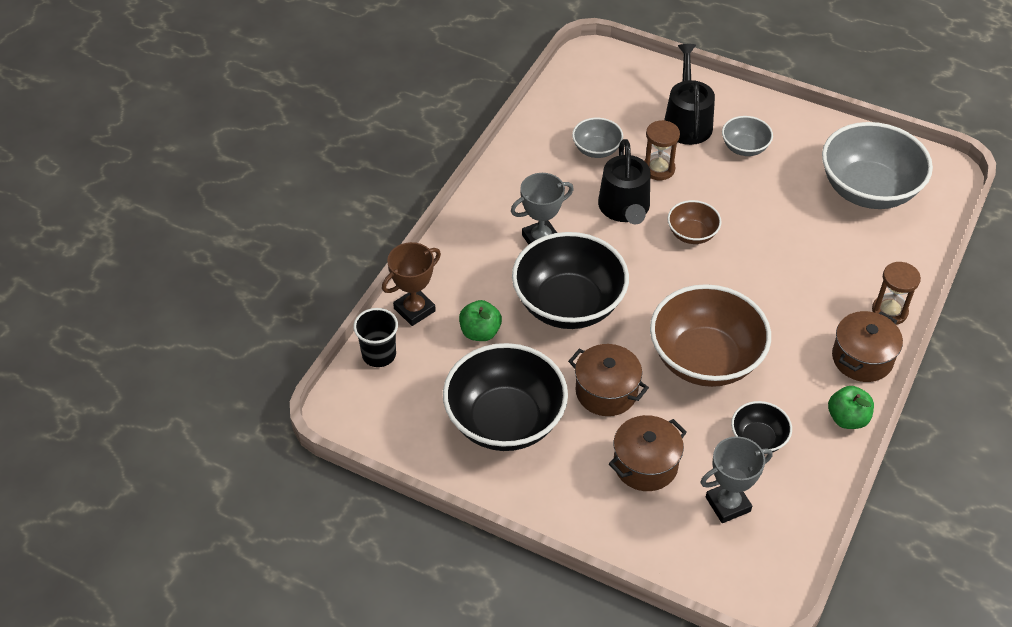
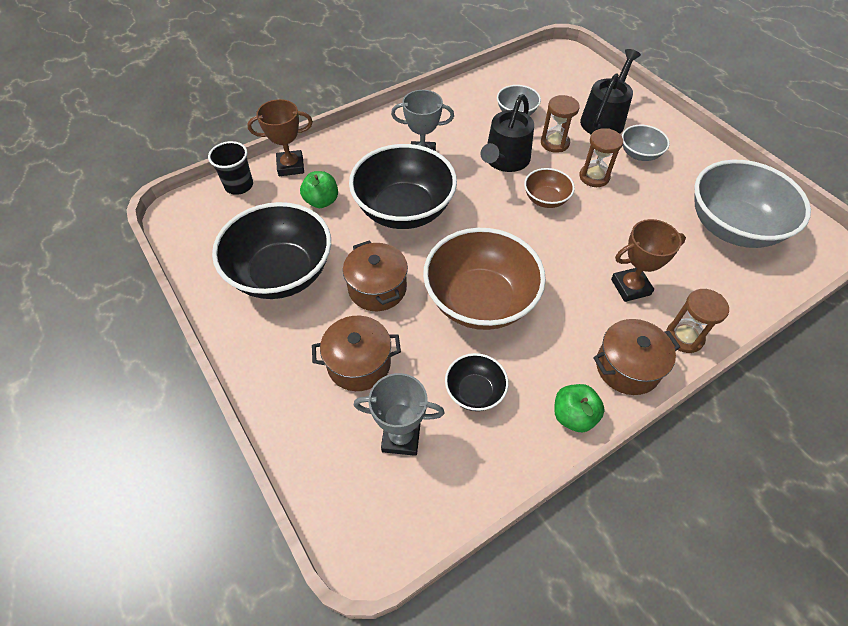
camera: 30 degrees right, 5 degrees up
none -> brown hourglass [579,128,623,187]
none -> brown trophy [611,219,686,302]

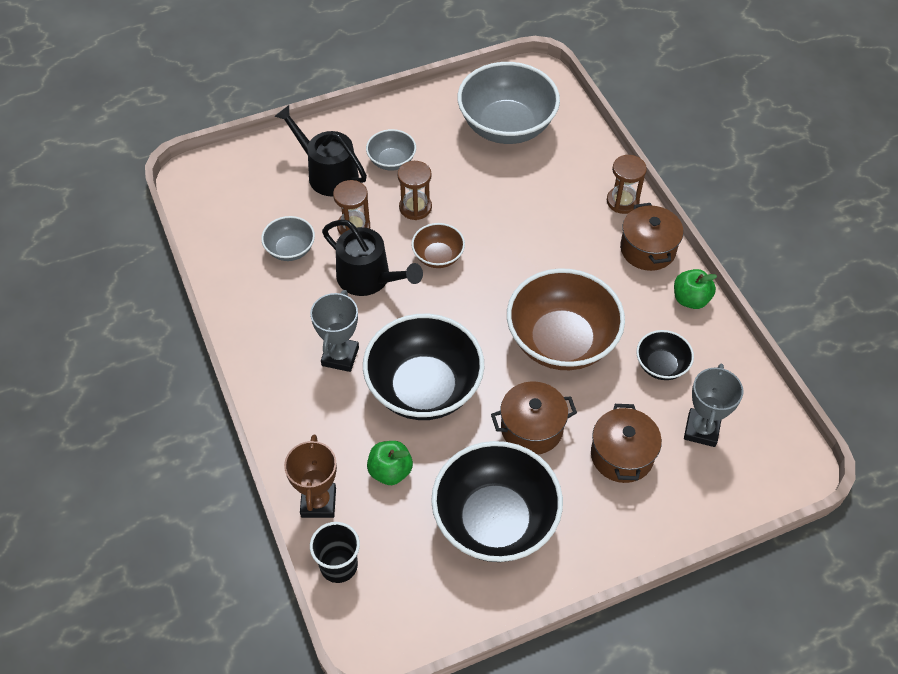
camera: 80 degrees left, 0 degrees up
brown trophy [611,219,686,302] -> none

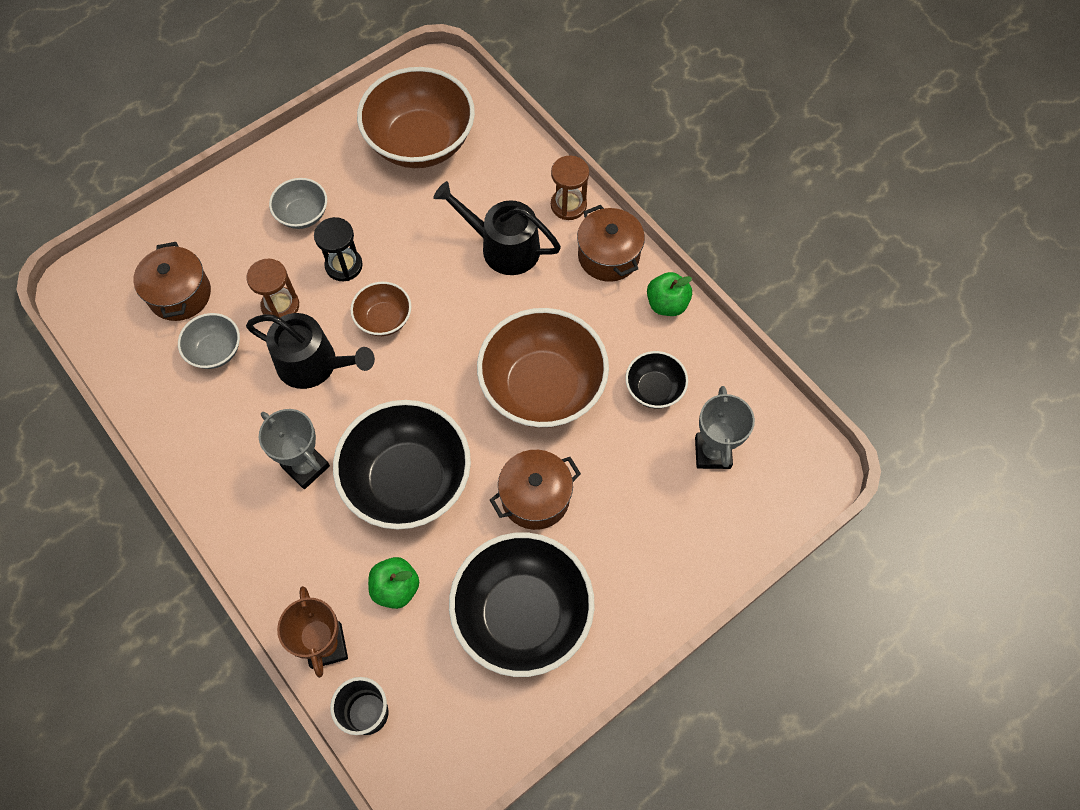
camera: 15 degrees left, 10 degrees up
black watering can [274,105,367,197] -> black watering can moved to [433,181,561,275]
grey trophy [310,290,359,372] -> grey trophy turned 45 degrees counterclockwise [259,409,330,489]
brown hourglass [397,161,432,220] -> black hourglass [314,217,363,281]
grey bowl [457,62,560,144] -> brown bowl [357,67,475,168]
brown pot [591,404,662,483] -> brown pot moved to [133,242,211,321]

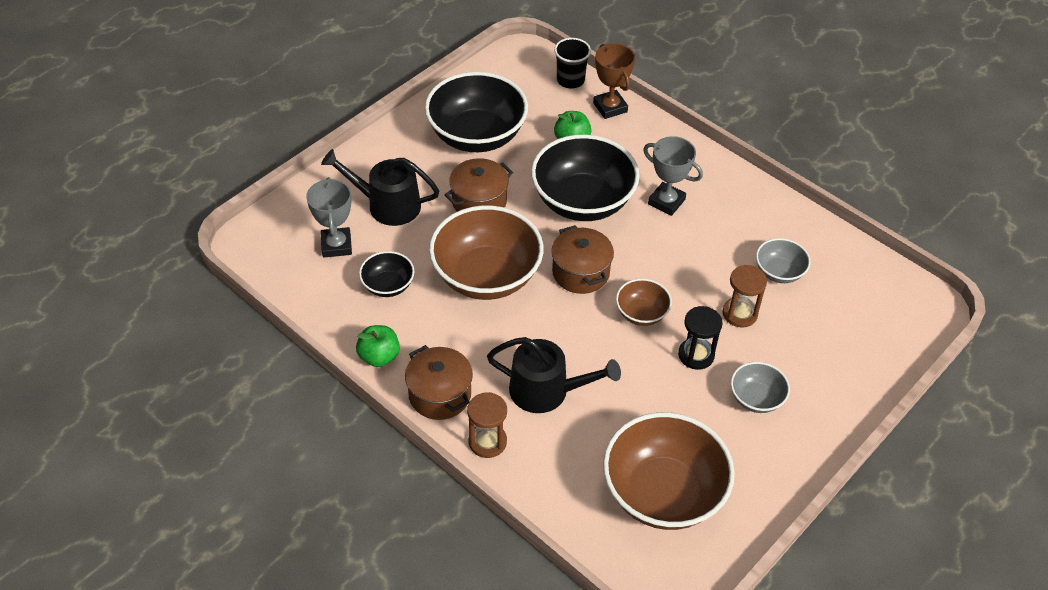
camera: 170 degrees right, 15 degrees down
brown pot [133,242,211,321] -> brown pot moved to [552,225,614,294]
black watering can [246,313,375,389] -> black watering can moved to [321,149,439,226]

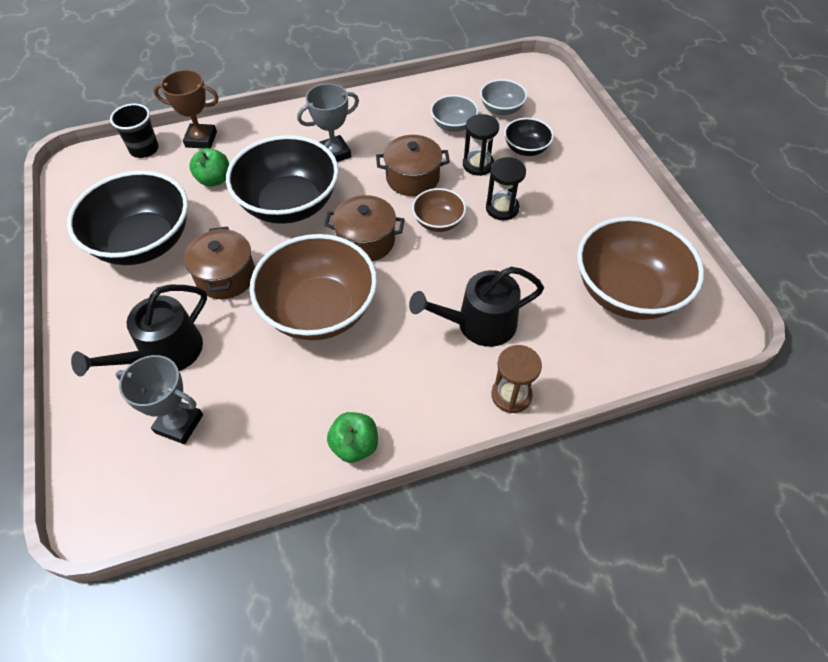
camera: 60 degrees left, 5 degrees up
black bowl [359,251,414,297] -> black bowl moved to [504,118,554,156]
brown pot [405,345,473,420] -> brown pot moved to [376,135,450,196]
black watering can [487,337,621,413] -> black watering can turned 150 degrees counterclockwise [409,267,544,347]
brown hourglass [722,265,767,327] -> black hourglass [463,114,499,176]
grey bowl [731,362,790,413] -> grey bowl moved to [480,79,527,115]

